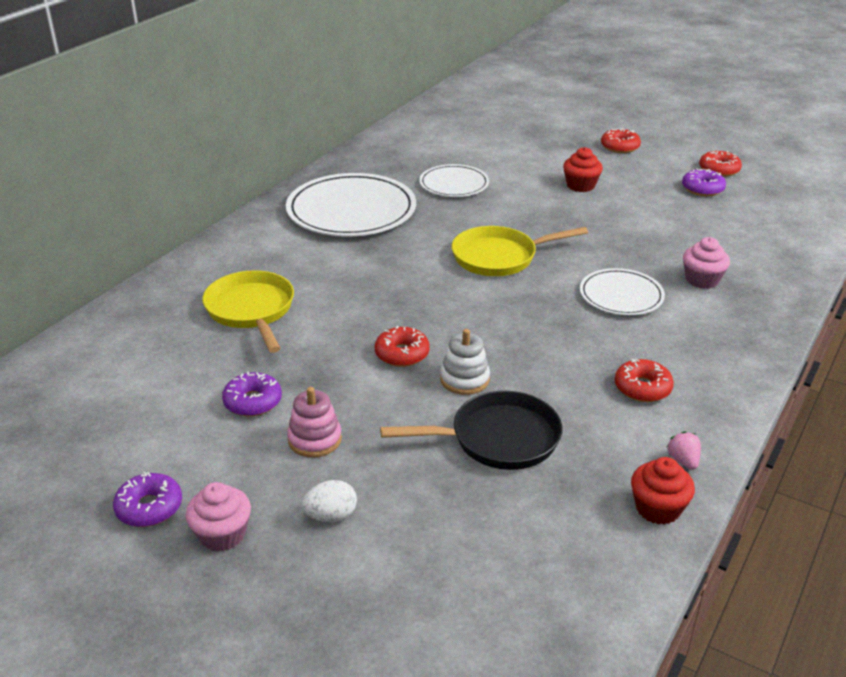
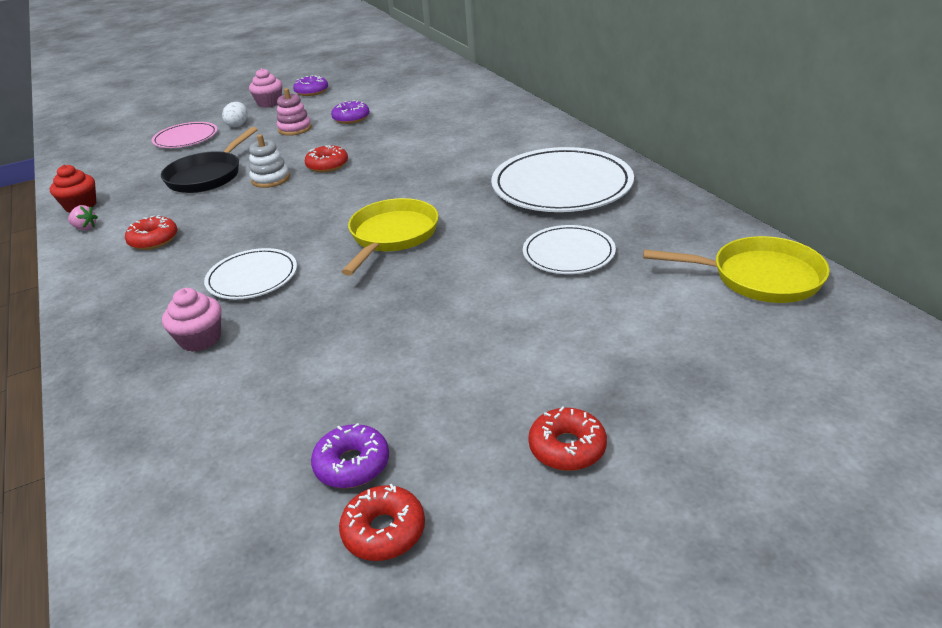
camera: 125 degrees right, 0 degrees up
yellow pan [202,270,294,353] -> yellow pan moved to [643,236,830,303]
red cupcake [563,147,603,192] -> none
none -> pink plate [151,122,218,148]

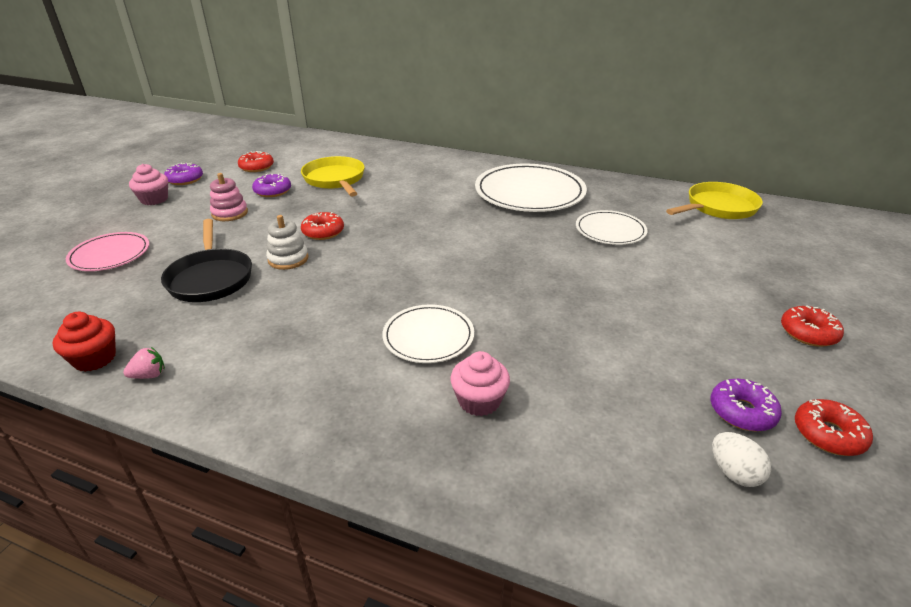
camera: 45 degrees left, 0 degrees up
red donut [125,215,178,250] -> red donut moved to [238,151,274,172]
white egg [222,102,248,127] -> white egg moved to [712,432,771,487]
yellow pan [342,198,439,276] -> yellow pan moved to [301,156,365,197]

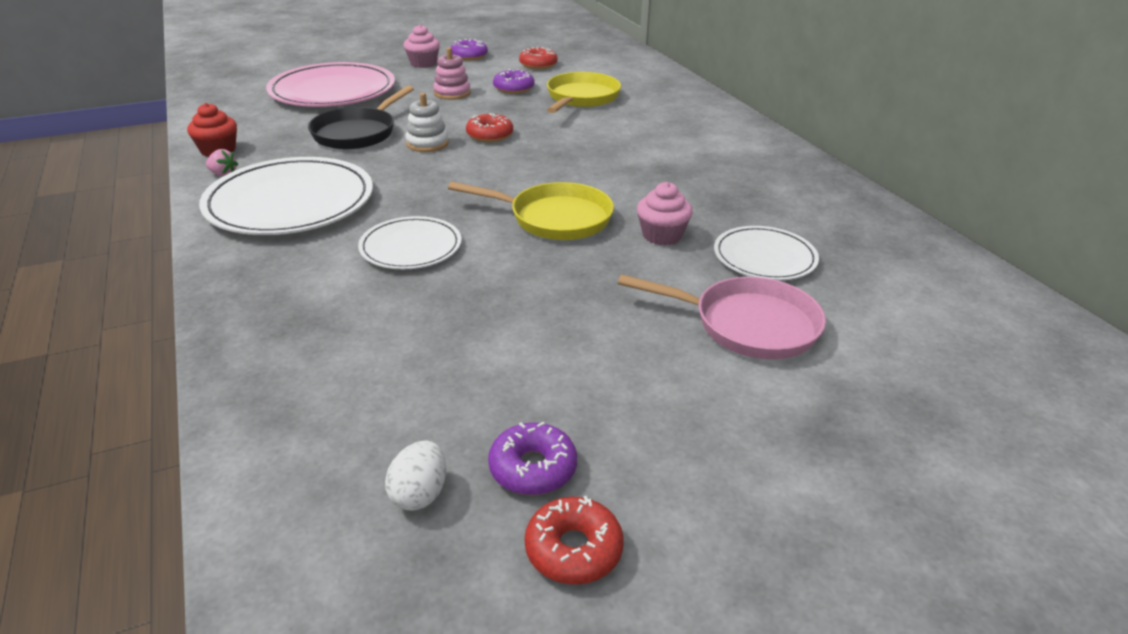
camera: 45 degrees right, 0 degrees up
pink plate [66,232,149,271] -> pink plate [266,62,395,107], size x1.78
pink cupcake [450,351,510,416] -> pink cupcake moved to [637,182,693,246]
white plate [475,164,587,212] -> white plate moved to [199,157,373,235]
yellow pan [666,182,763,219] -> yellow pan moved to [448,182,614,240]
red donut [781,305,844,347] -> none
none -> pink pan [618,274,826,359]

